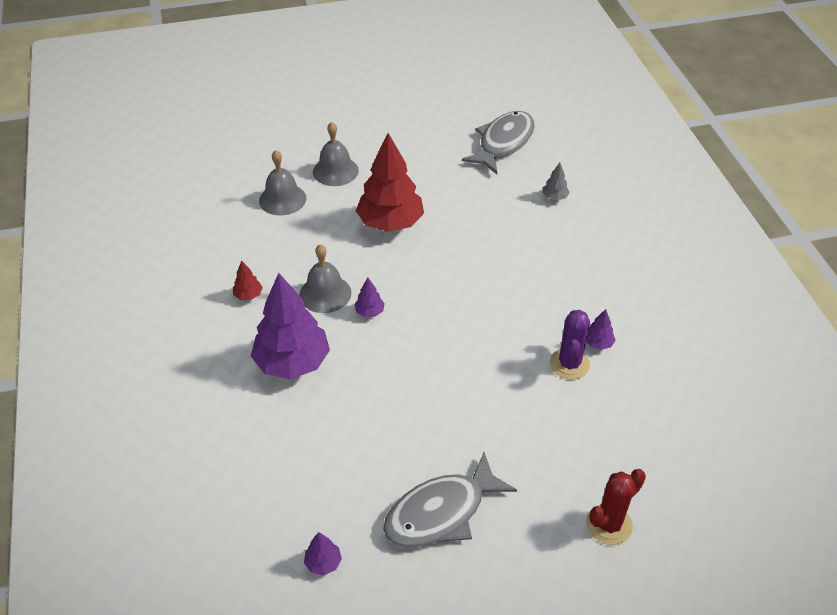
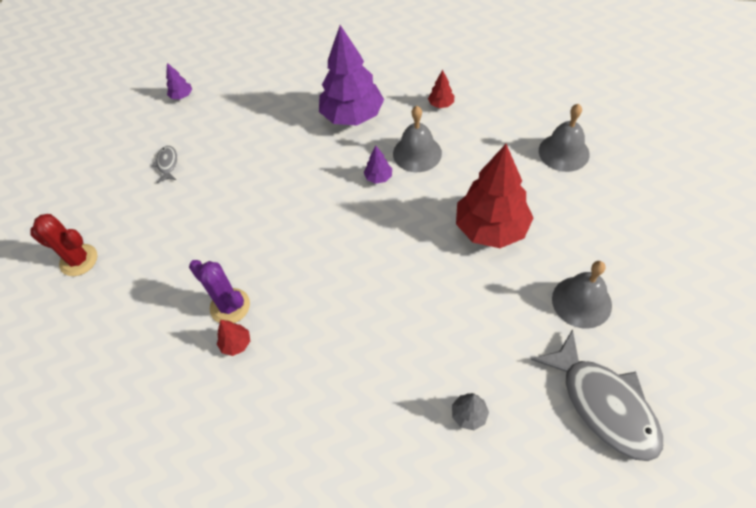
camera: 120 degrees right, 10 degrees up
grey bell [313,122,359,186] -> grey bell moved to [552,261,612,329]
grey fish [383,452,517,547] -> grey fish [152,146,177,183], size x0.44
purple tree [586,309,615,350] -> red tree [217,320,250,356]
red cactus [586,469,646,545] -> red cactus turned 60 degrees counterclockwise [30,214,98,276]

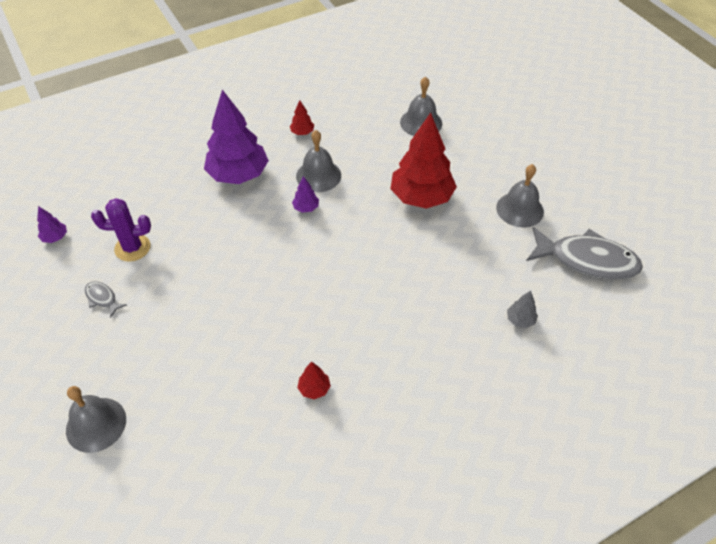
camera: 45 degrees left, 5 degrees down
red cactus [30,214,98,276] -> grey bell [66,386,126,453]
purple cactus [189,260,250,323] -> purple cactus moved to [91,198,151,262]

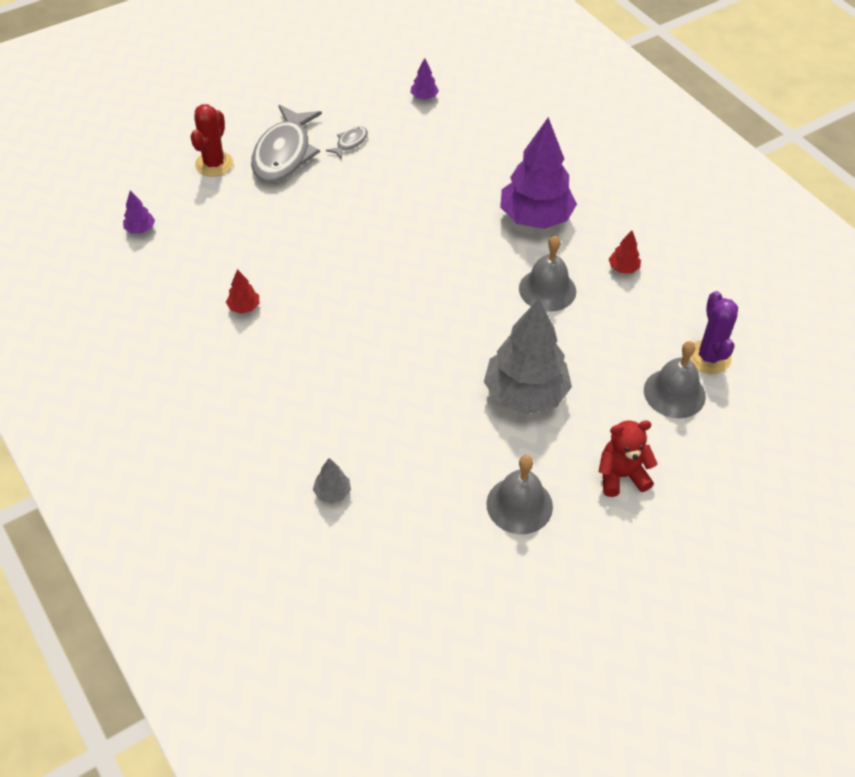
camera: 85 degrees right, 0 degrees up
grey bell [66,386,126,453] -> red cactus [191,104,233,177]
purple cactus [91,198,151,262] -> purple cactus moved to [689,291,738,374]
purple tree [292,176,319,213] -> purple tree moved to [123,190,155,234]
red tree [391,113,457,209] -> grey tree [484,298,572,414]
grey fish [526,227,643,280] -> grey fish moved to [251,105,322,183]
none -> red teddy bear [599,420,658,497]

